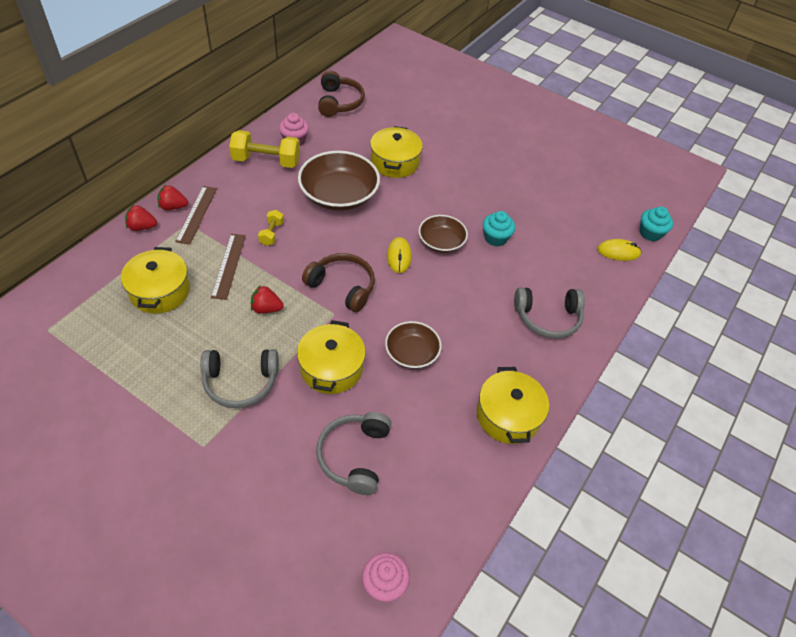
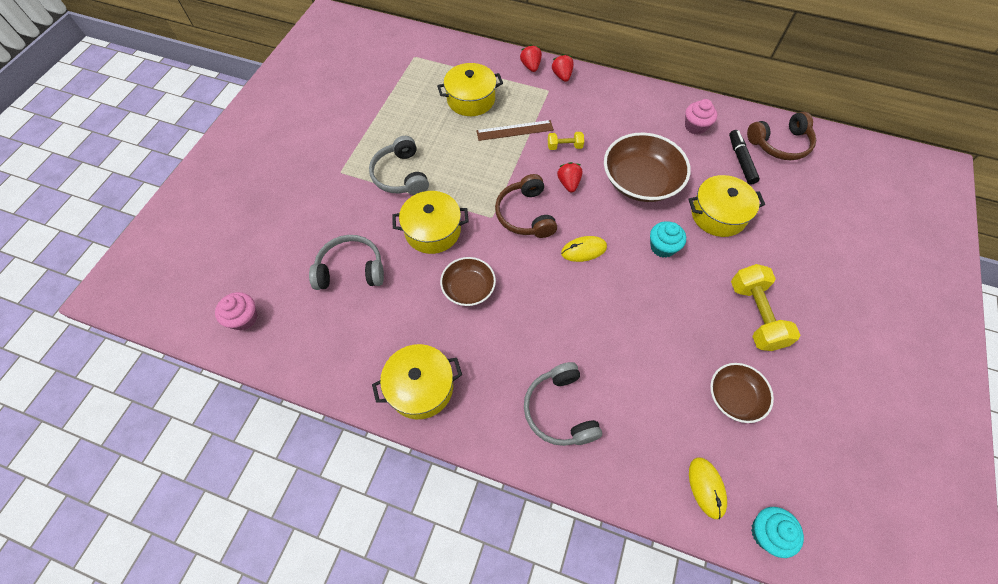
camera: 80 degrees right, 10 degrees up
brown ruler [175,186,217,245] -> none
yellow dumbbell [229,130,300,168] -> yellow dumbbell moved to [731,264,800,351]
red strawberry [251,285,284,314] -> red strawberry moved to [557,162,583,192]
brown headphones [302,253,375,312] -> brown headphones turned 150 degrees clockwise [495,174,557,238]
brown bowl [419,215,468,253] -> brown bowl moved to [710,363,774,423]
turquoise cupcake [483,211,515,246] -> turquoise cupcake moved to [650,221,686,257]
none -> black marker [729,130,760,185]

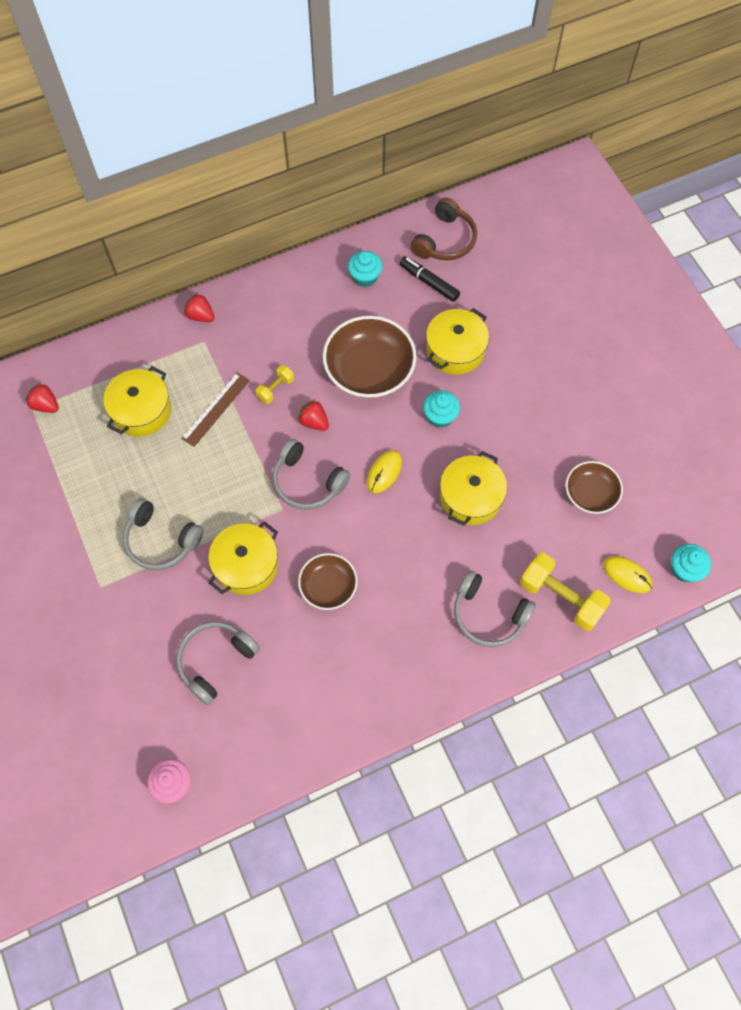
camera: 45 degrees left, 5 degrees up
yellow pot [372,344,462,419] -> yellow pot moved to [440,451,507,526]
brown headphones [495,174,557,238] -> grey headphones [273,439,351,510]
red strawberry [520,45,542,72] -> red strawberry moved to [25,383,59,413]
pink cupcake [685,99,717,135] -> turquoise cupcake [348,251,383,287]
yellow dumbbell [731,264,800,351] -> yellow dumbbell moved to [520,553,611,631]

